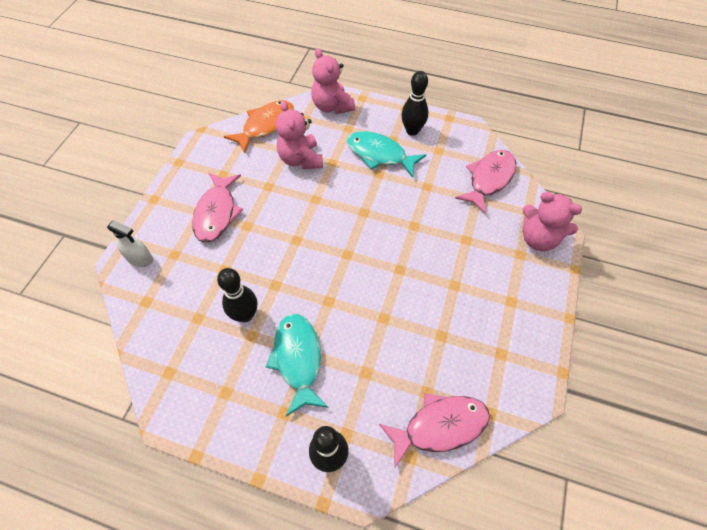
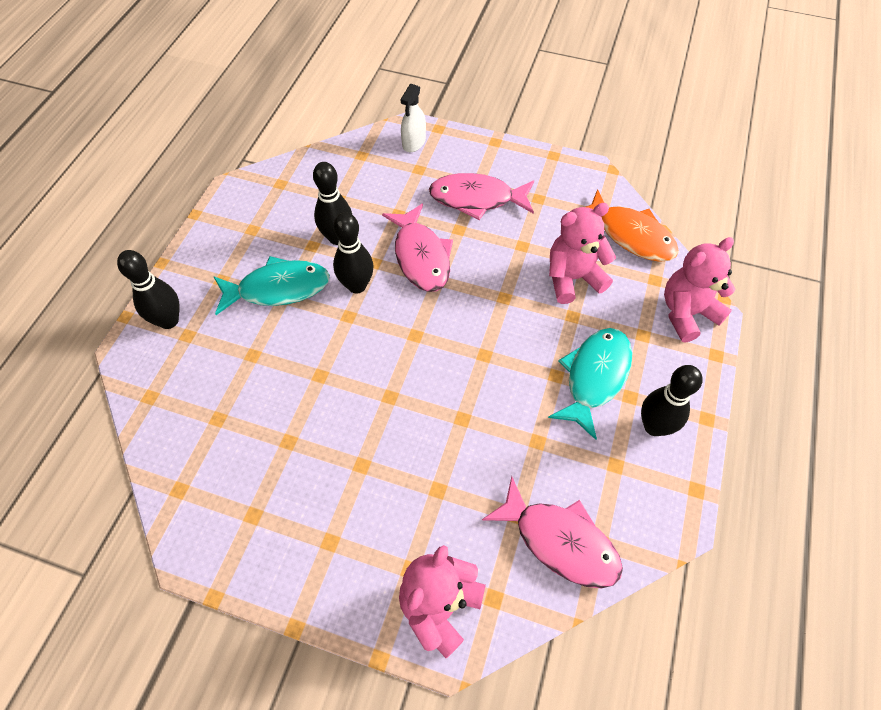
camera: 90 degrees right, 0 degrees up
pink fish [379,393,490,469] -> pink fish moved to [382,204,453,292]
none -> black bowling pin [333,212,374,293]

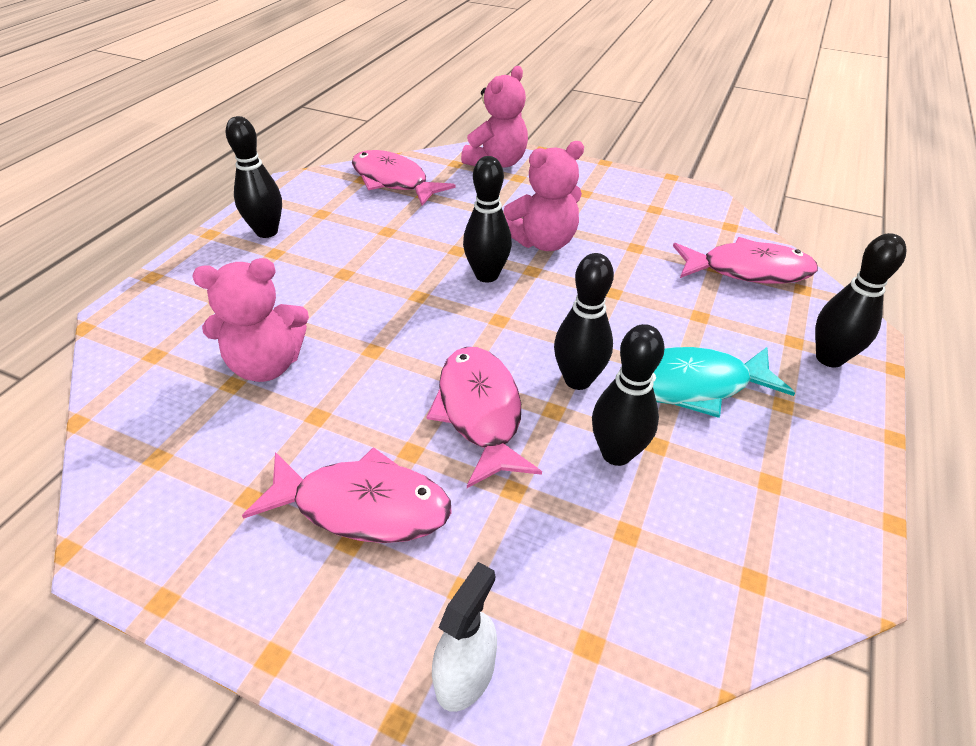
camera: 175 degrees left, 15 degrees down
turquoise fish [548,328,632,440] -> none
orange fish [586,189,679,262] -> none
pink teddy bear [664,237,736,343] -> pink teddy bear moved to [503,141,584,251]
none -> black bowling pin [463,156,512,282]
none -> pink fish [673,237,818,283]

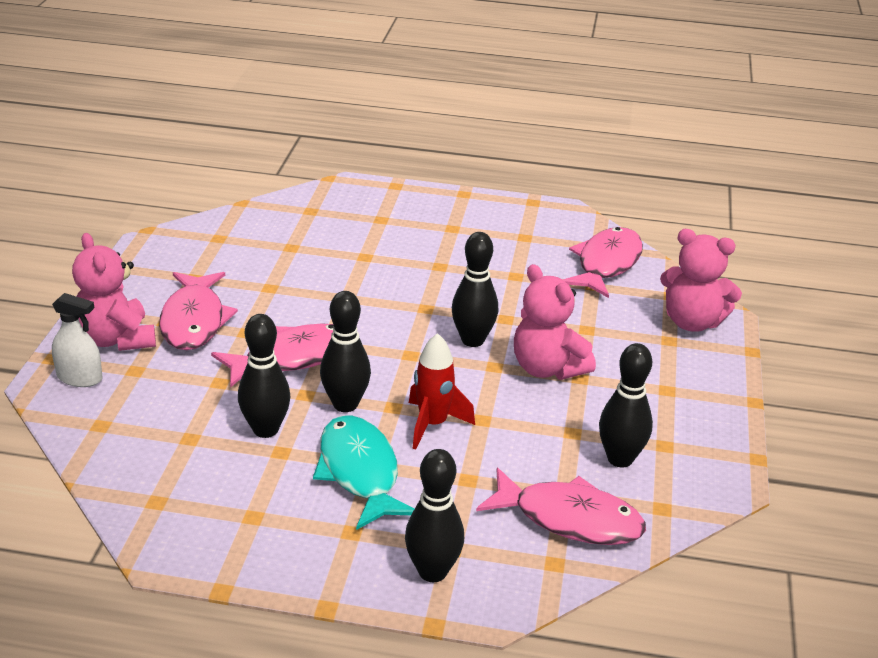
camera: 75 degrees right, 10 degrees down
pink teddy bear [192,258,309,382] -> pink teddy bear moved to [72,233,156,351]
black bowling pin [226,116,282,238] -> black bowling pin moved to [599,343,653,468]
pink fish [673,237,818,283] -> pink fish turned 60 degrees counterclockwise [476,468,646,545]
none -> red rocket [409,333,475,450]

